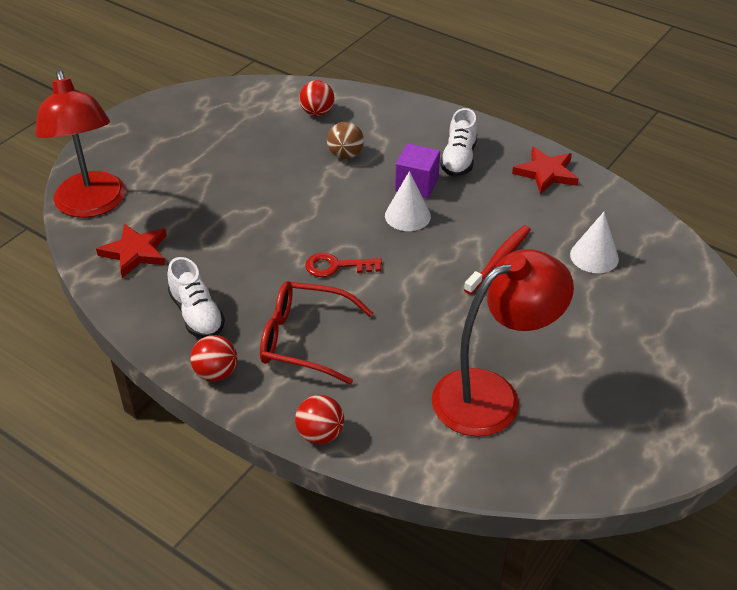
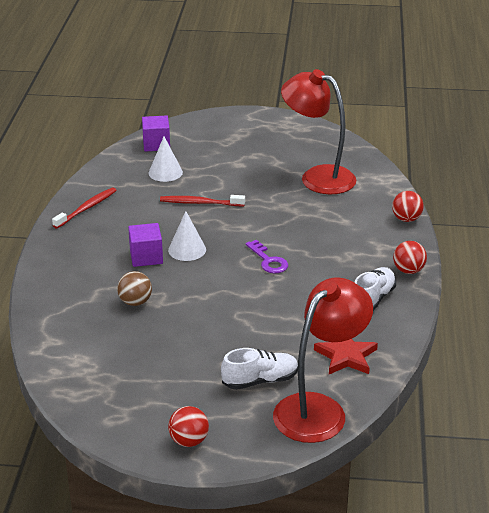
camera: 120 degrees left, 10 degrees down
red glasses [260,281,373,385] -> none
red ball [299,80,334,116] -> red ball moved to [168,406,209,447]
red key [305,253,382,277] -> purple key [246,240,288,273]
white shoe [440,108,477,177] -> white shoe moved to [221,348,298,390]
red star [512,147,579,194] -> red toothbrush [52,187,117,229]
none -> purple cube [142,115,170,152]

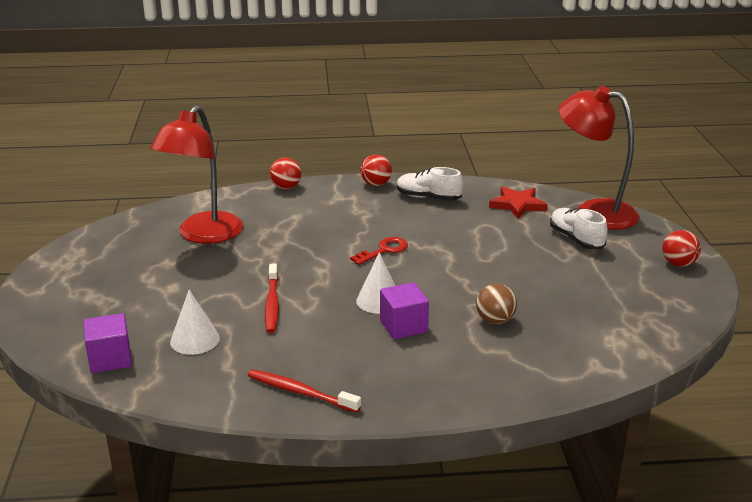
camera: 100 degrees left, 5 degrees down
purple key [246,240,288,273] -> red key [350,237,408,265]

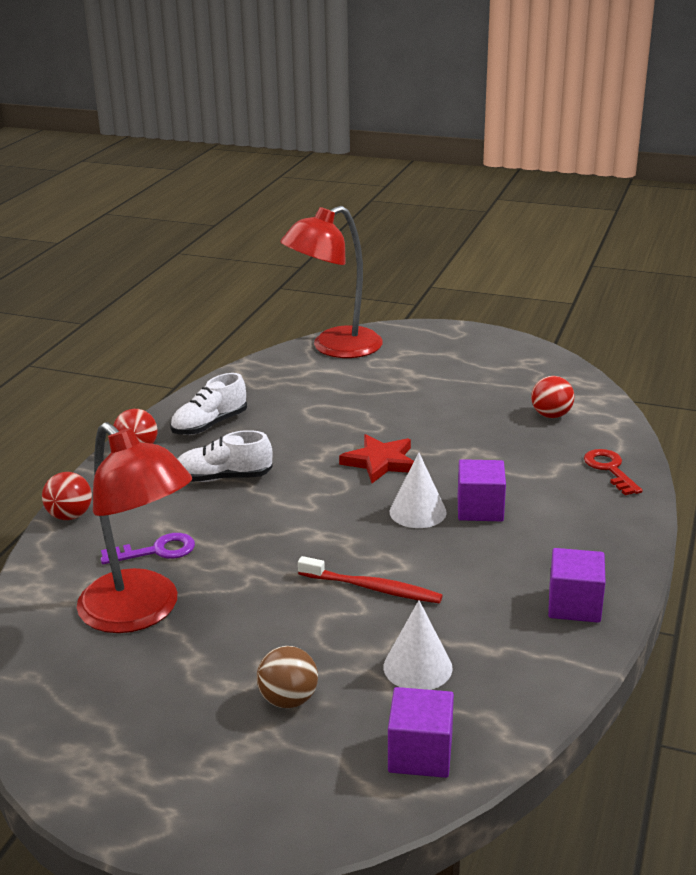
camera: 65 degrees left, 0 degrees up
red toothbrush [248,369,361,413] -> purple cube [548,548,606,623]
red key [350,237,408,265] -> red key moved to [584,449,643,495]
brown ball [476,284,517,324] -> brown ball moved to [257,646,318,708]
red star [489,186,548,219] -> red star moved to [339,434,414,483]
white shoe [550,208,608,249] -> white shoe moved to [178,430,273,482]
red ball [662,230,701,267] -> red ball moved to [531,376,574,418]
none -> purple key [101,533,195,564]

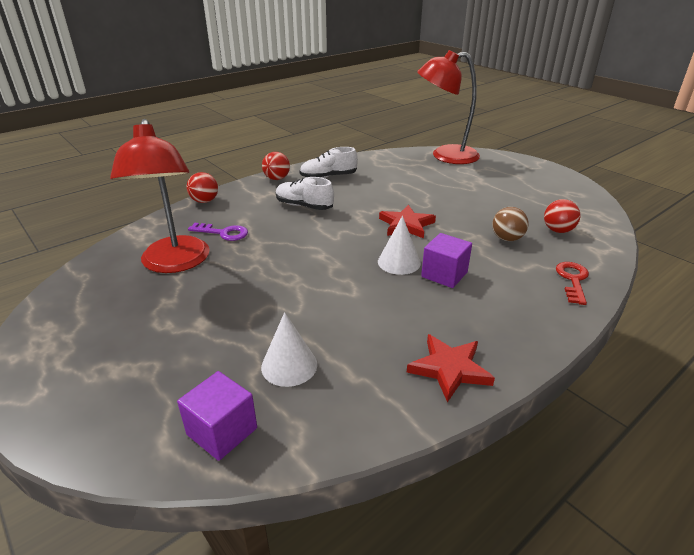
camera: 30 degrees right, 5 degrees up
brown ball [257,646,318,708] -> brown ball moved to [492,207,529,241]
red toothbrush [298,556,443,603] -> none
purple cube [548,548,606,623] -> red star [407,334,495,402]

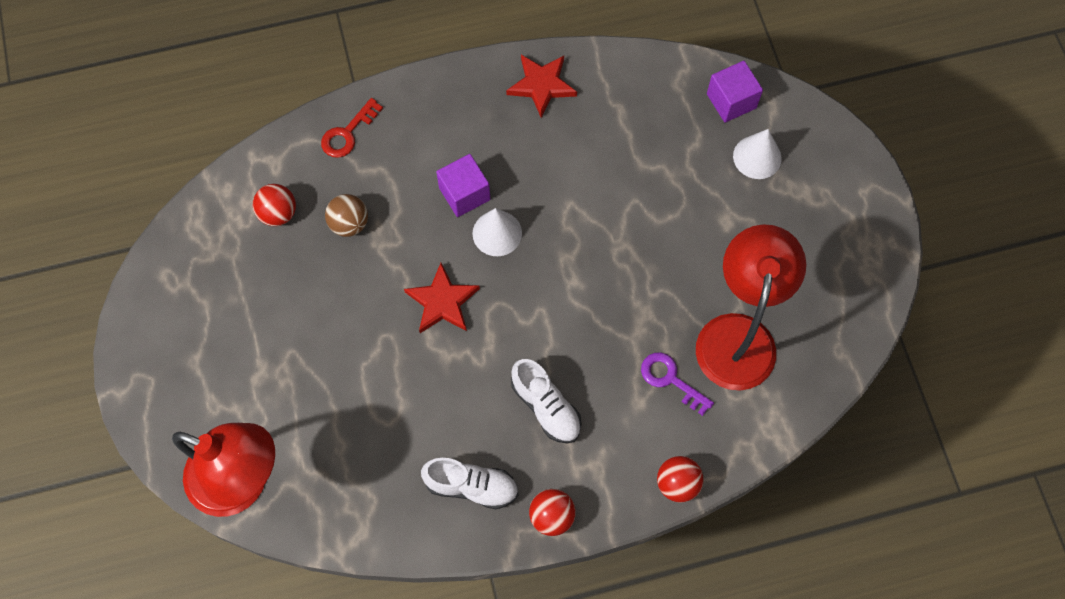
camera: 155 degrees left, 35 degrees up
white cone [261,312,317,387] -> white cone moved to [733,129,782,179]

